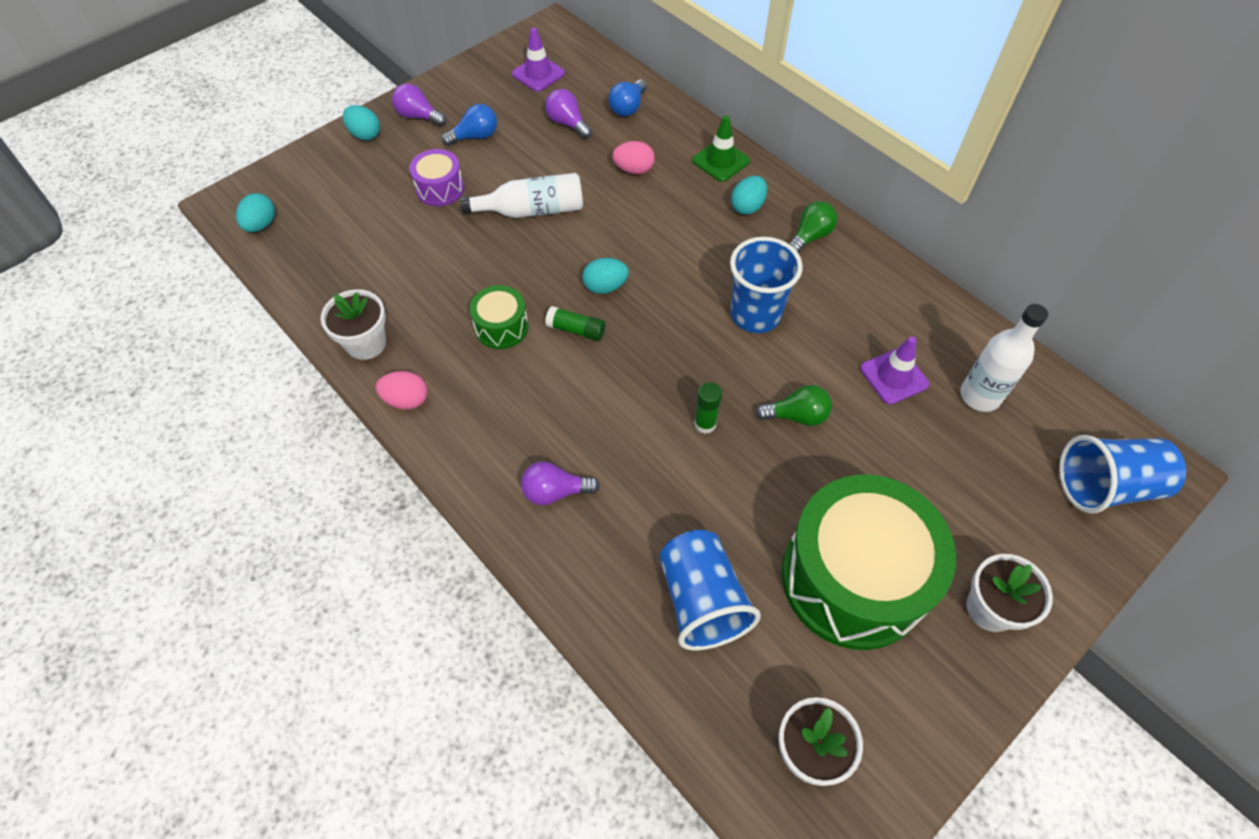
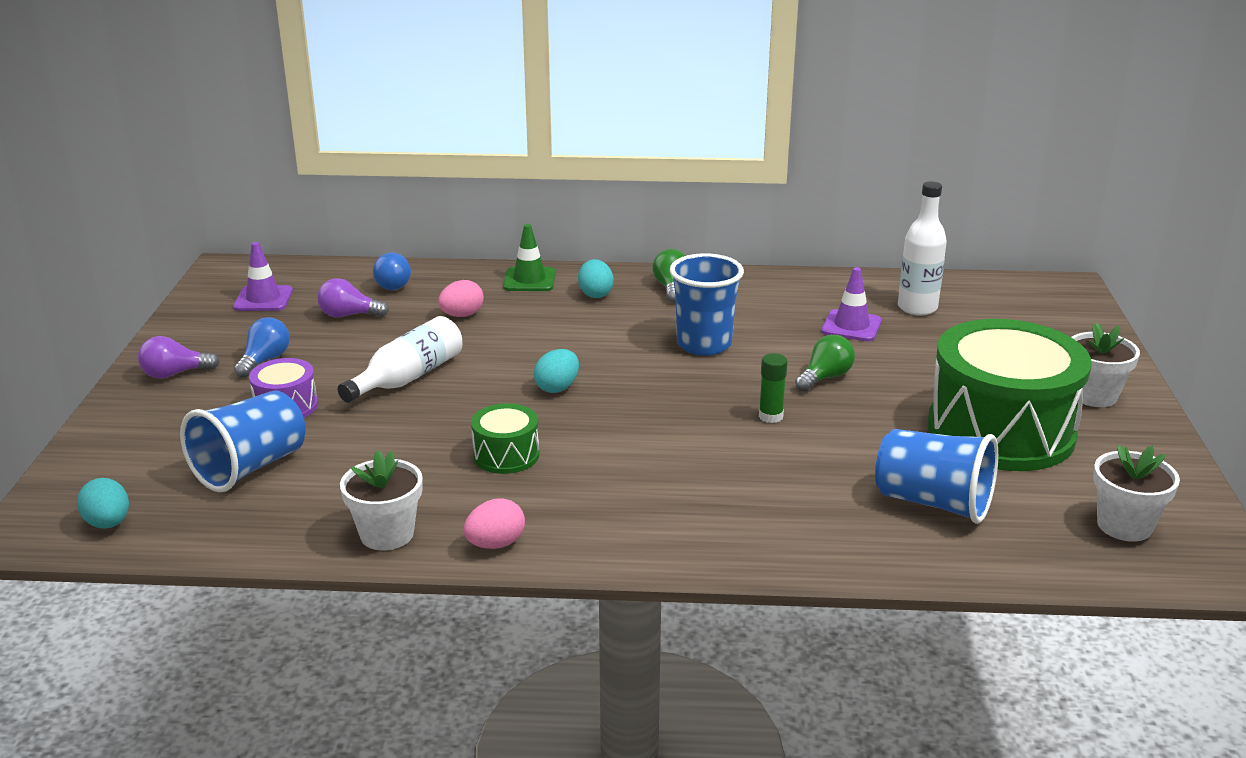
camera: 45 degrees left, 30 degrees down
turquoise egg [343,105,380,140] -> none
purple light bulb [521,462,600,505] -> none
green glue stick [545,306,606,341] -> none
blue cup [1059,435,1186,513] -> blue cup moved to [180,390,305,492]

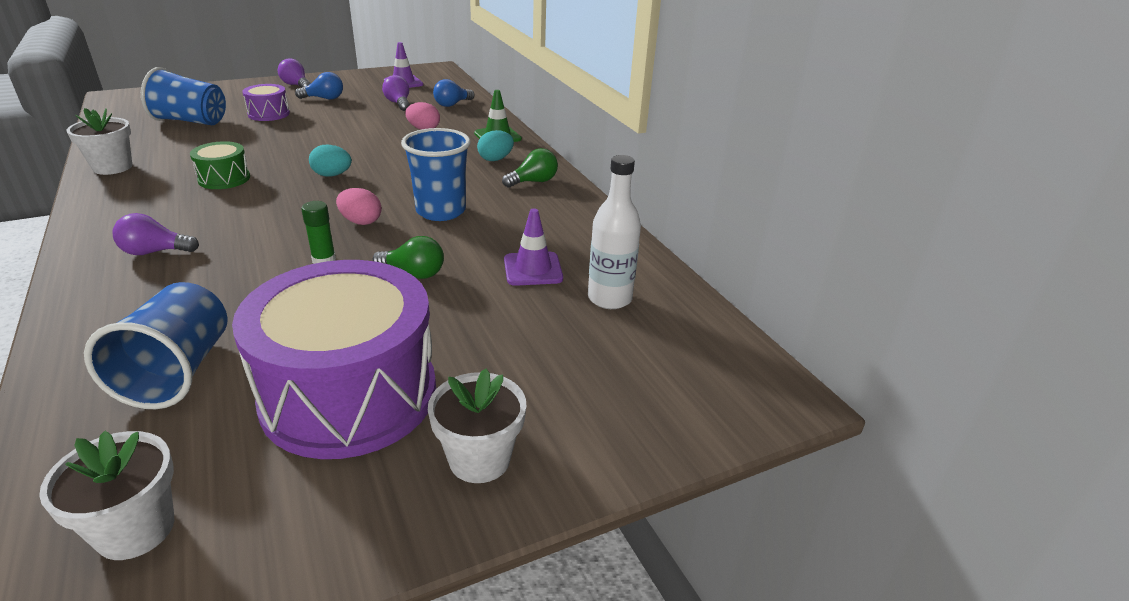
camera: 60 degrees right, 5 degrees up
turquoise egg [77,478,129,529] -> none
white bottle [338,316,463,403] -> none
pink egg [464,498,525,549] -> pink egg moved to [336,188,382,225]
green drum [927,319,1092,471] -> purple drum [232,260,436,459]
none -> purple light bulb [112,213,199,255]

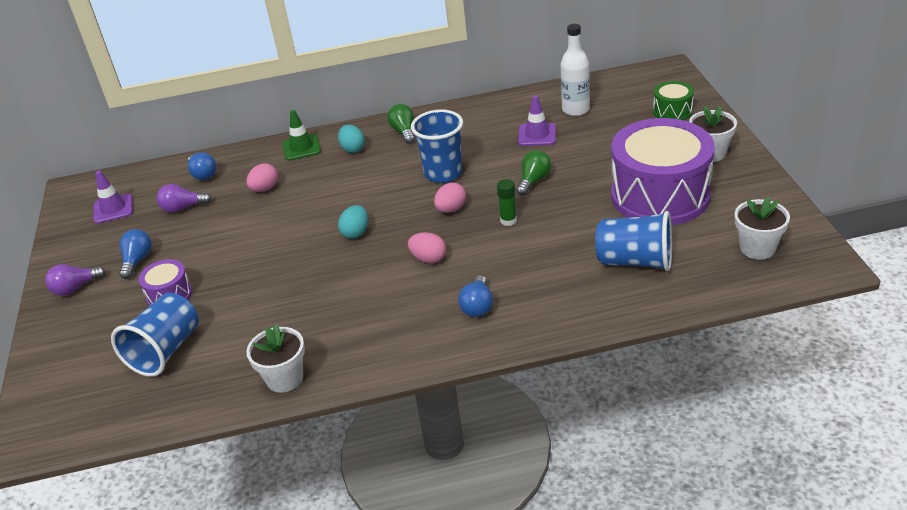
camera: 70 degrees left, 5 degrees up
purple light bulb [112,213,199,255] -> blue light bulb [458,275,493,317]
green drum [190,141,250,189] -> green drum moved to [653,81,694,120]
none -> pink egg [408,232,446,263]

